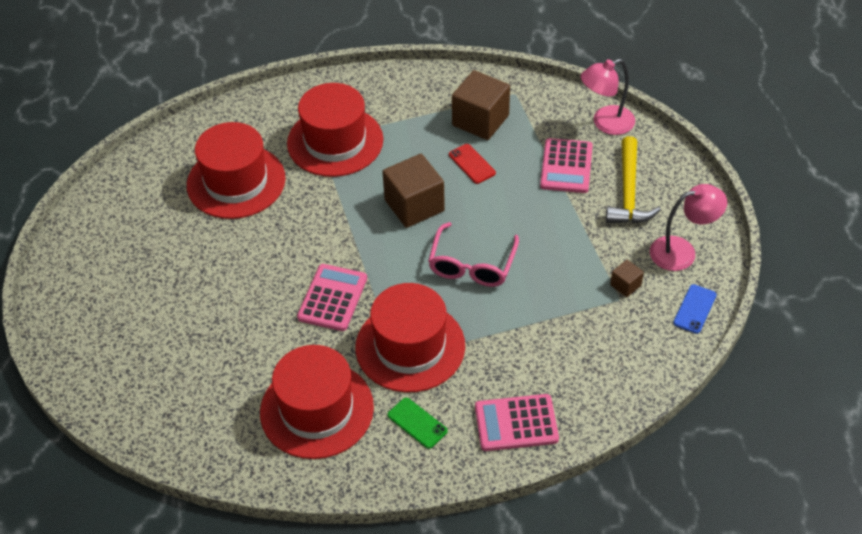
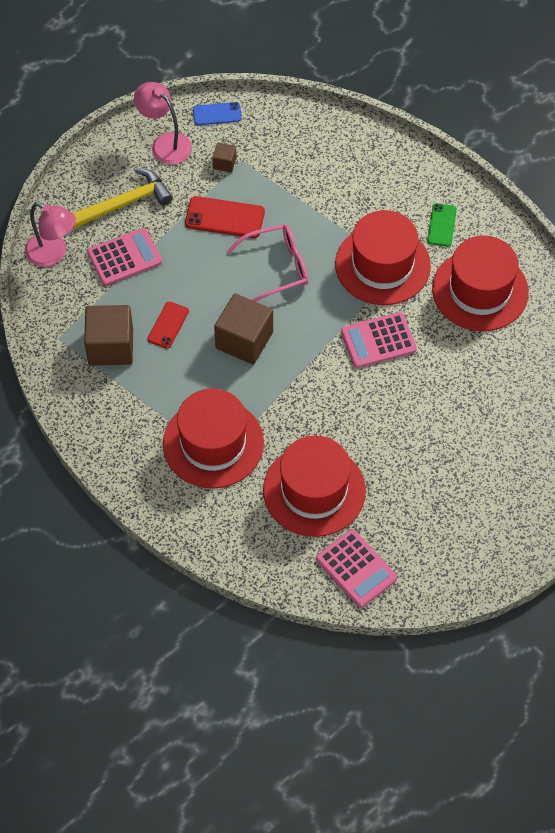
camera: 125 degrees left, 10 degrees up
pink calculator [475,394,559,451] -> pink calculator moved to [316,529,397,608]
none -> red phone [185,196,265,238]

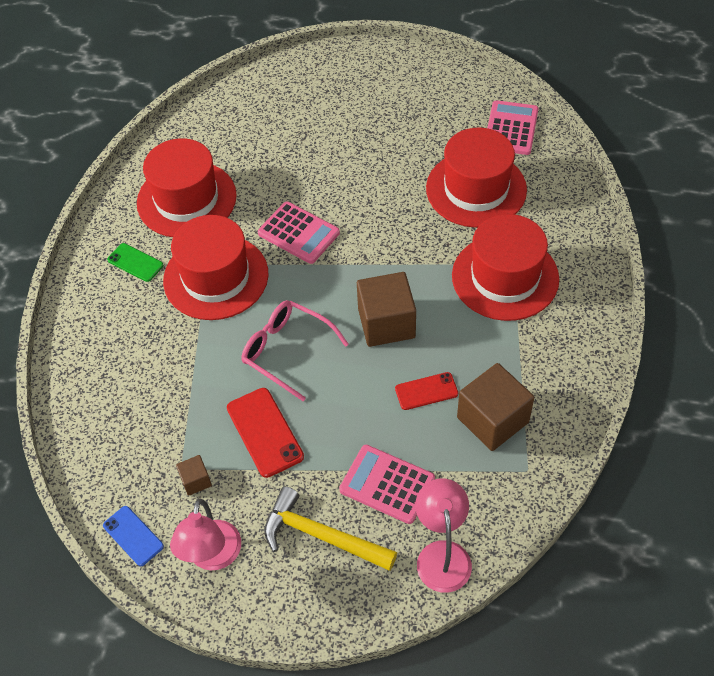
camera: 125 degrees left, 5 degrees down
green phone [427,203,457,247] -> green phone turned 60 degrees clockwise [107,243,163,282]

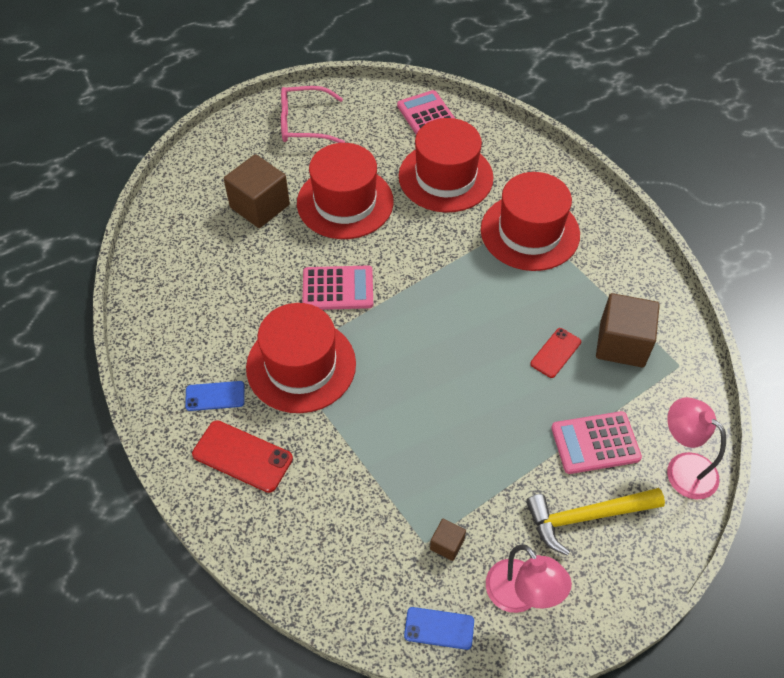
camera: 40 degrees left, 0 degrees up
green phone [107,243,163,282] -> blue phone [185,381,245,411]
red hat [137,138,237,237] -> red hat moved to [297,143,394,239]
red phone [227,388,304,478] -> red phone moved to [192,420,293,493]
pink glasses [241,300,349,401] -> pink glasses moved to [281,86,345,143]
brown cube [357,272,416,347] -> brown cube moved to [224,154,290,228]

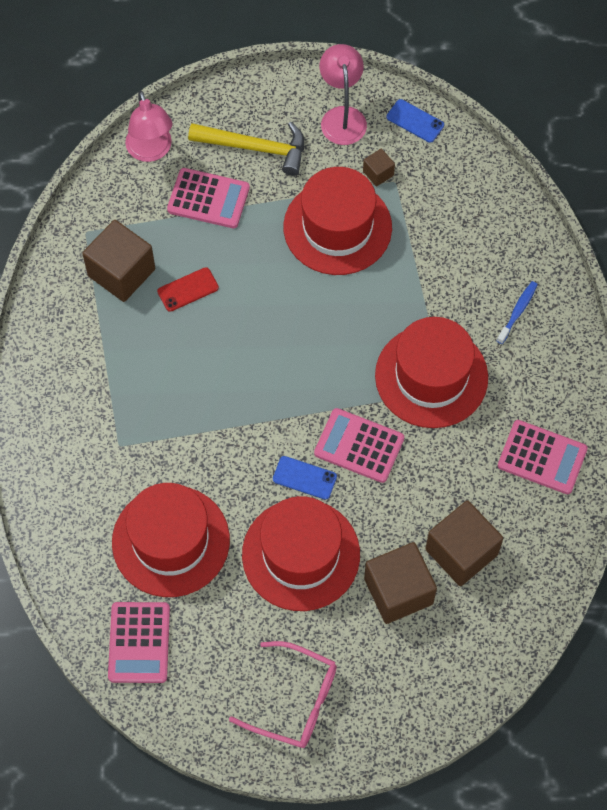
camera: 155 degrees left, 10 degrees up
blue phone [185,381,245,411] -> blue phone moved to [273,456,337,500]
red phone [192,420,293,493] -> blue toothbrush [497,281,538,344]
red hat [481,172,580,271] -> red hat moved to [283,167,392,275]
none -> brown cube [425,500,503,586]
none -> pink calculator [498,420,588,494]

